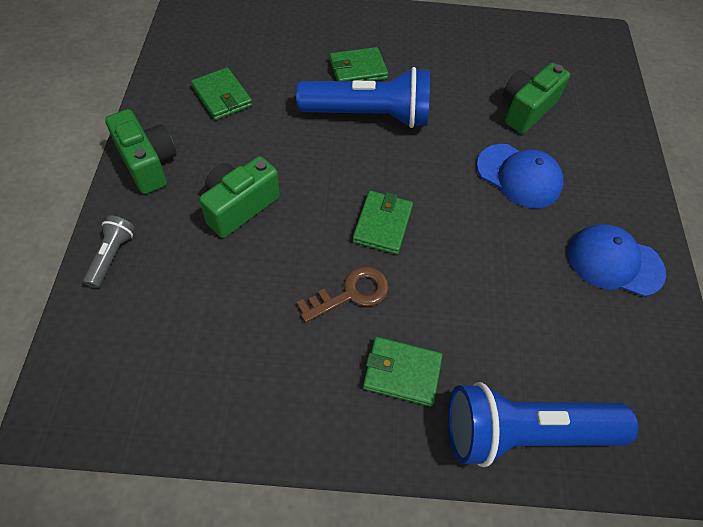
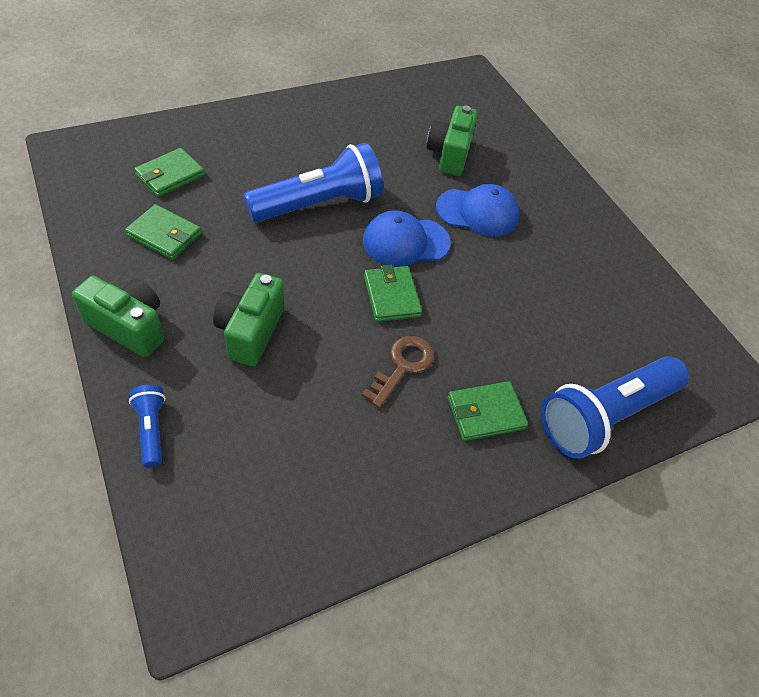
camera: 30 degrees left, 5 degrees down
grey flashlight [83,215,135,288] -> blue flashlight [129,385,166,468]
green wallet [329,47,388,81] -> green wallet moved to [134,148,205,197]
blue cap [568,224,666,297] -> blue cap moved to [363,210,451,267]

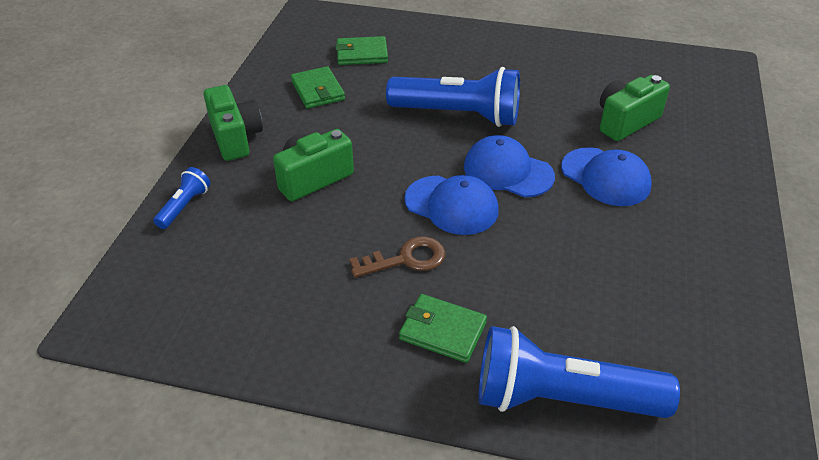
camera: 45 degrees right, 10 degrees down
green wallet [364,265,422,322] -> blue cap [404,175,499,235]

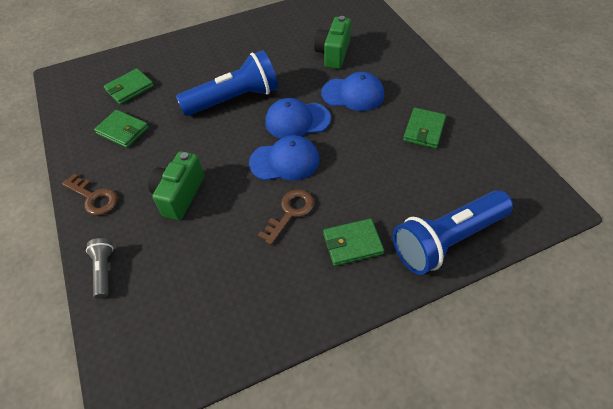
camera: 35 degrees left, 10 degrees up
blue flashlight [153,167,211,229] -> grey flashlight [86,238,113,299]
green camera [204,85,263,161] -> brown key [62,173,118,216]
none -> green wallet [403,108,446,149]

